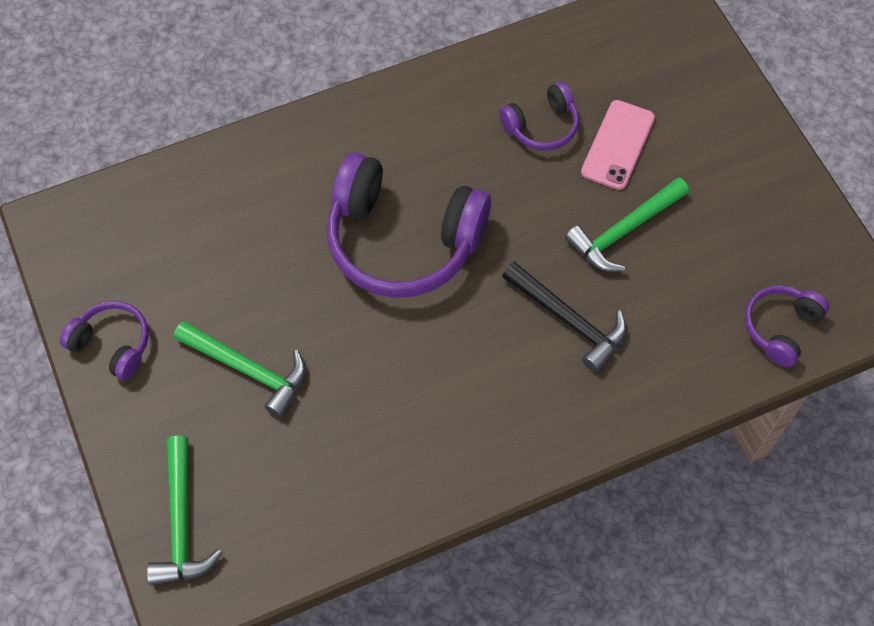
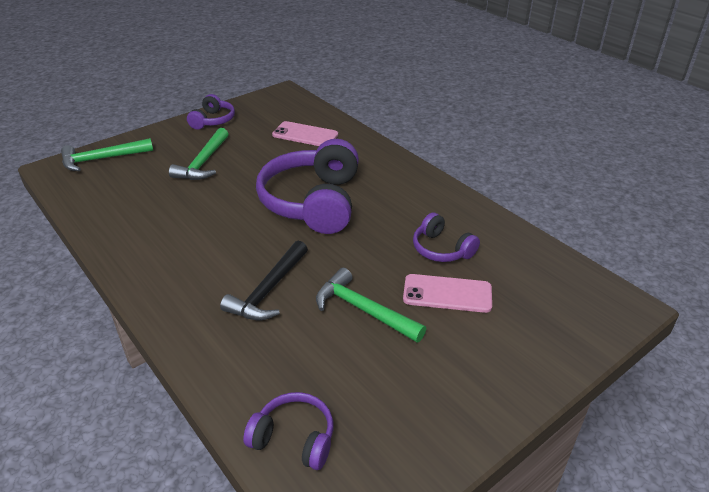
camera: 75 degrees right, 25 degrees down
none -> pink phone [272,121,338,146]

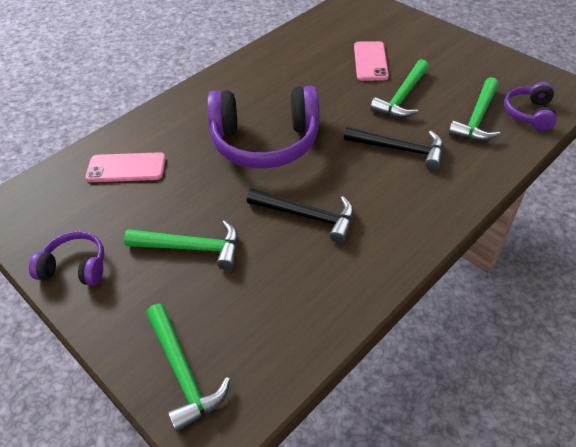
camera: 95 degrees left, 10 degrees up
pink phone [272,121,338,146] -> pink phone turned 75 degrees clockwise [85,152,166,182]
purple headphones [413,213,480,262] -> none
none -> black hammer [247,188,354,243]
none -> green hammer [449,77,500,141]

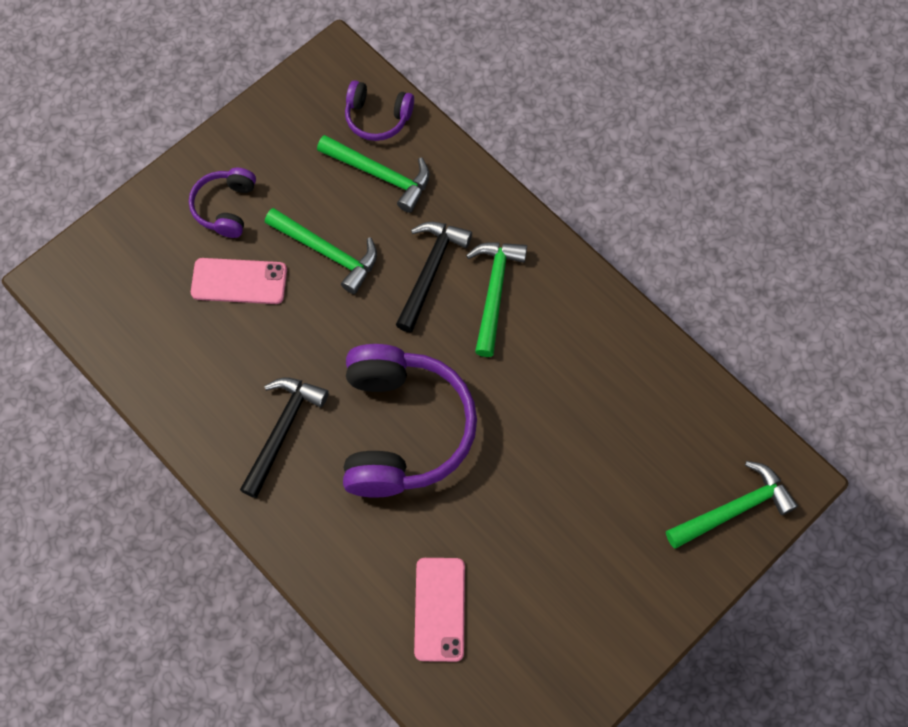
camera: 90 degrees left, 20 degrees up
purple headphones [29,231,104,285] -> purple headphones moved to [189,168,256,238]
green hammer [124,220,238,270] -> green hammer moved to [466,242,527,357]
black hammer [247,188,354,243] -> black hammer moved to [240,377,329,498]

